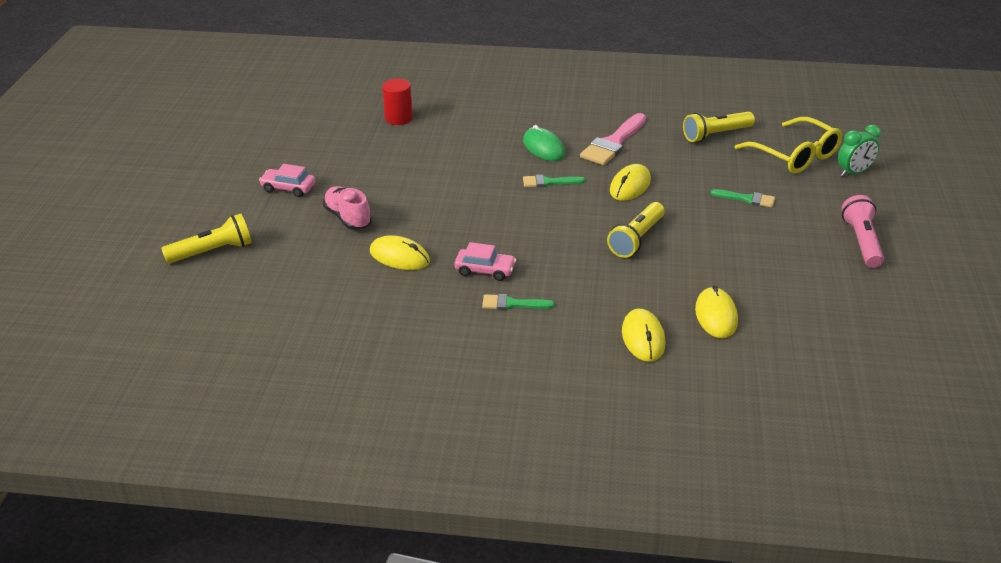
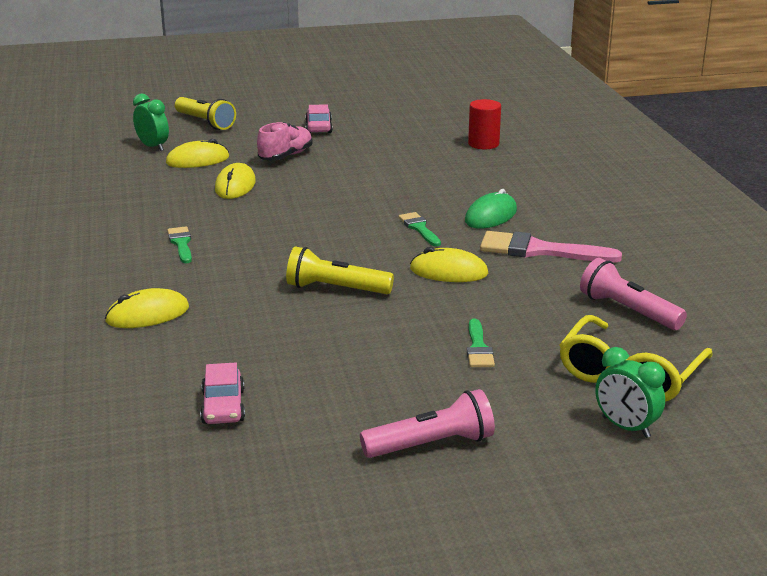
camera: 70 degrees right, 10 degrees down
pink car [454,242,516,281] -> pink car moved to [200,362,245,424]
yellow flashlight [683,112,755,142] -> pink flashlight [580,258,687,330]
yellow mouse [695,285,738,338] -> yellow mouse moved to [166,139,229,168]
none -> green clock [133,93,169,151]

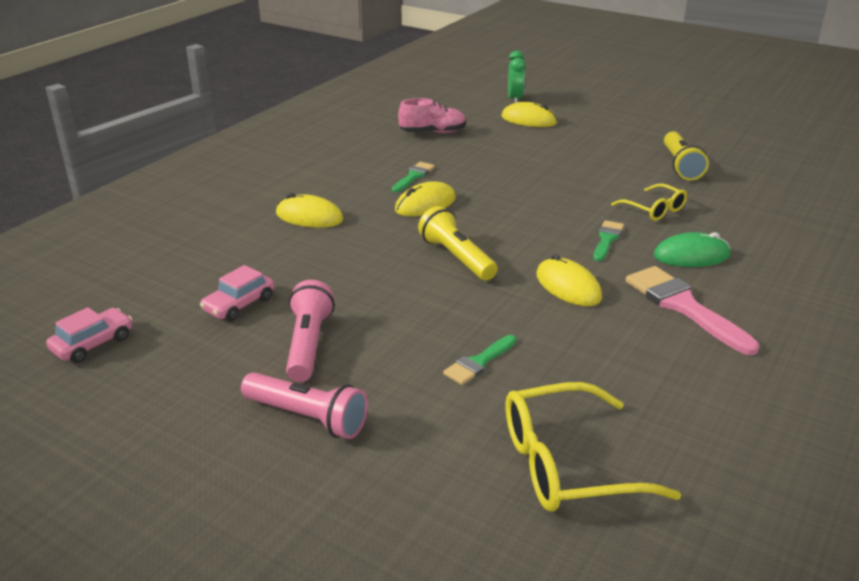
camera: 45 degrees right, 5 degrees up
yellow flashlight [175,97,236,130] -> yellow flashlight moved to [664,131,709,181]
yellow mouse [215,163,256,199] -> yellow mouse moved to [395,181,456,216]
pink shoe [257,122,313,161] -> pink shoe moved to [398,98,466,133]
pink car [305,104,333,133] -> pink car moved to [46,307,132,363]
red cylinder [468,99,501,149] -> none
pink flashlight [580,258,687,330] -> pink flashlight moved to [286,280,335,382]
green clock [595,347,665,438] -> none
none -> yellow glasses [611,183,687,221]

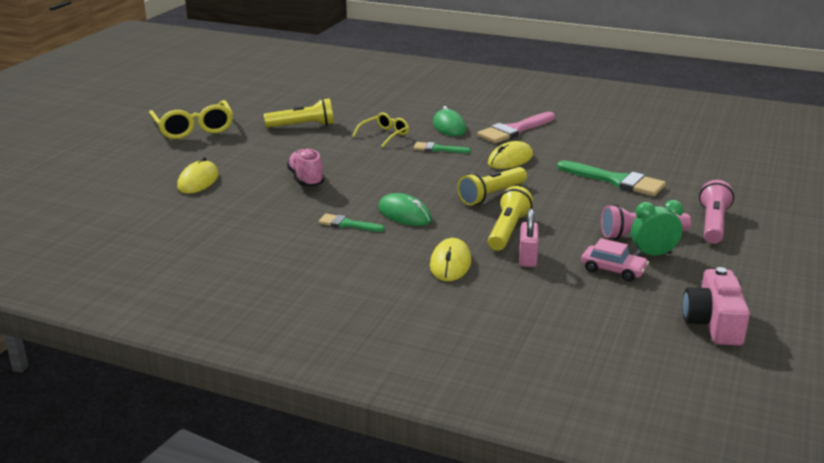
camera: 100 degrees left, 5 degrees down
pink car [46,307,132,363] -> pink camera [682,267,750,346]
yellow mouse [395,181,456,216] -> green mouse [378,193,432,226]
pink shoe [398,98,466,133] -> pink shoe moved to [287,148,325,186]
green brush [443,335,516,385] -> green brush [557,160,666,196], size x1.80
yellow glasses [506,382,681,512] -> yellow glasses moved to [149,100,233,139]
green clock [508,51,526,103] -> green clock moved to [631,200,683,256]
none -> yellow flashlight [488,186,533,251]
none -> pink padlock [519,208,539,267]

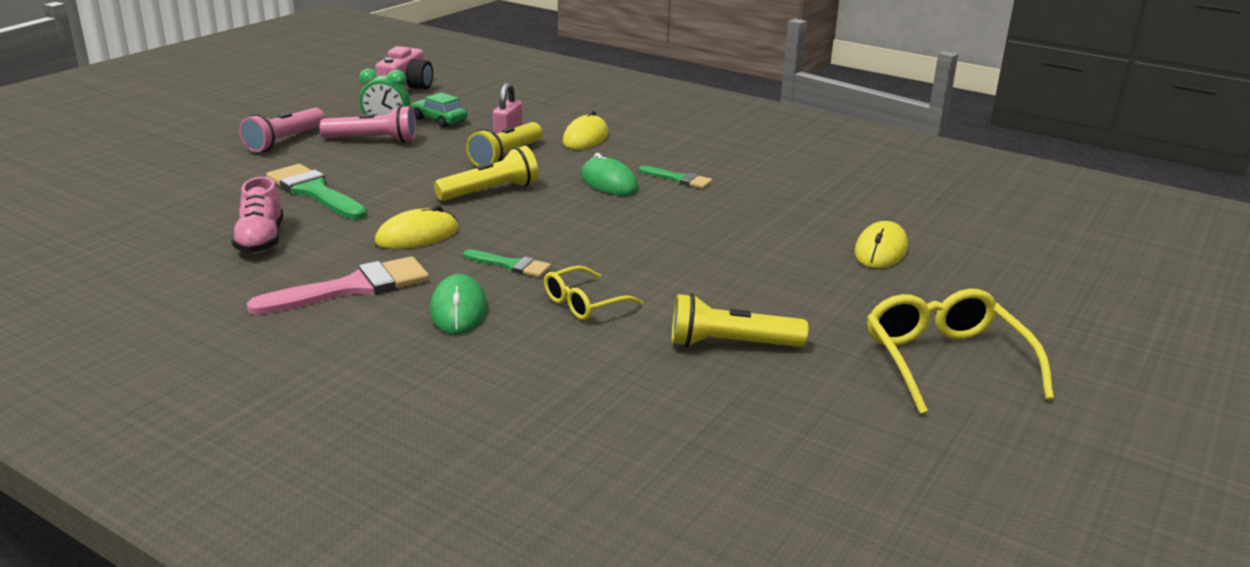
camera: 170 degrees left, 0 degrees up
pink shoe [287,148,325,186] -> pink shoe moved to [231,177,283,253]
pink car [581,238,649,282] -> green car [412,92,467,128]

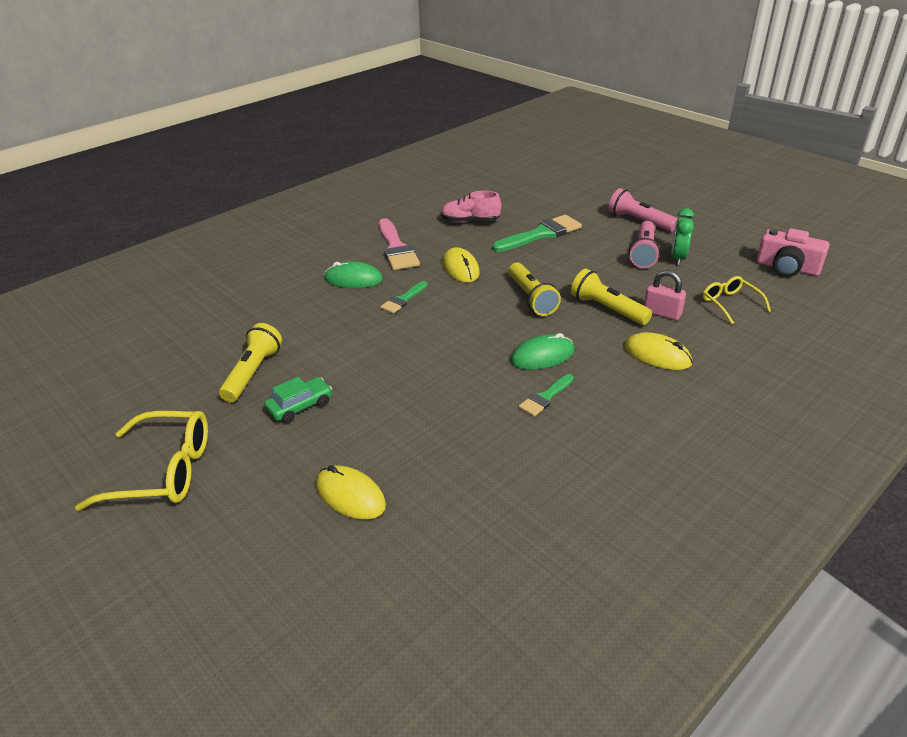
camera: 105 degrees right, 10 degrees up
green car [412,92,467,128] -> green car moved to [264,377,332,423]
yellow glasses [544,266,643,320] -> yellow glasses moved to [703,276,771,324]

